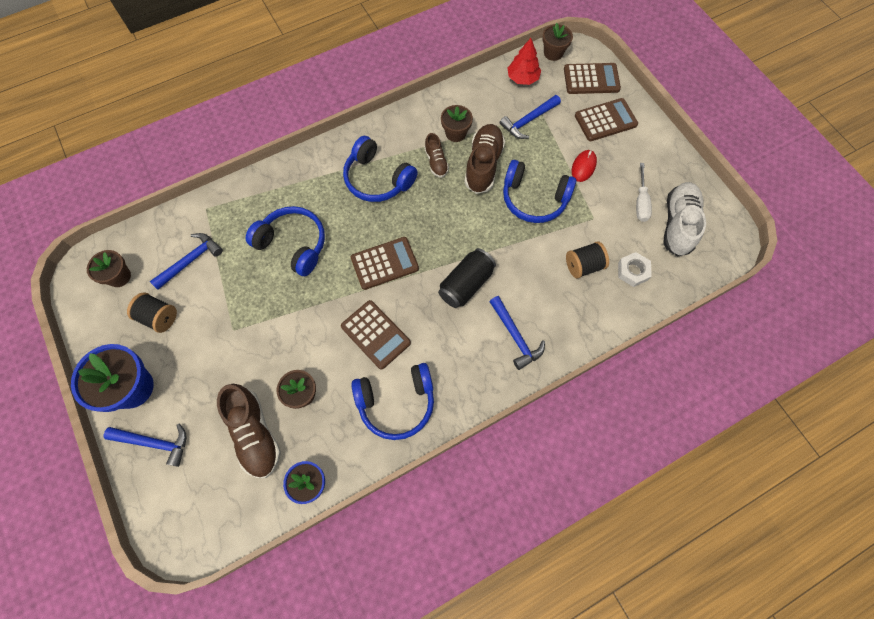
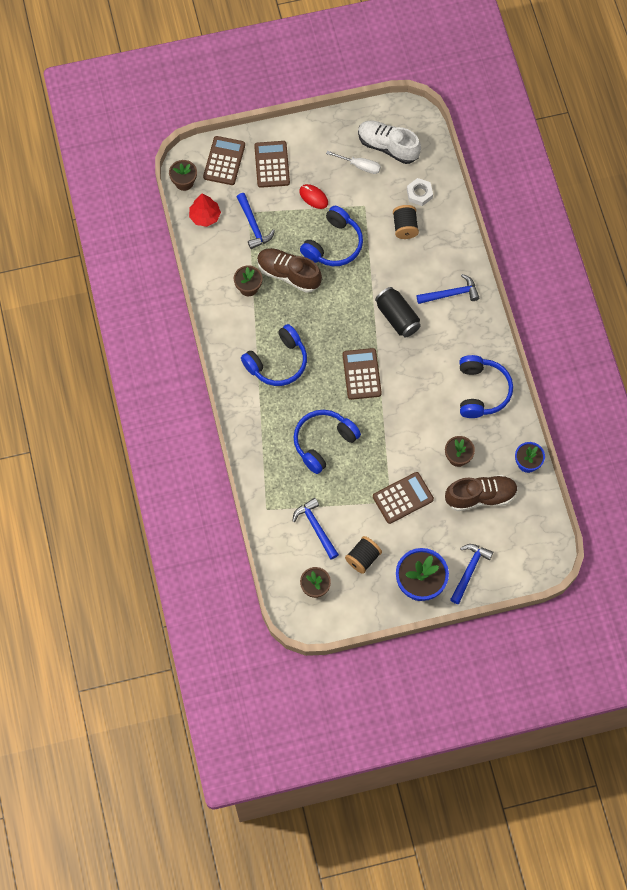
camera: 75 degrees left, 0 degrees up
brown calculator [341,300,411,370] -> brown calculator moved to [373,472,434,524]
brown shoe [424,133,449,178] -> none

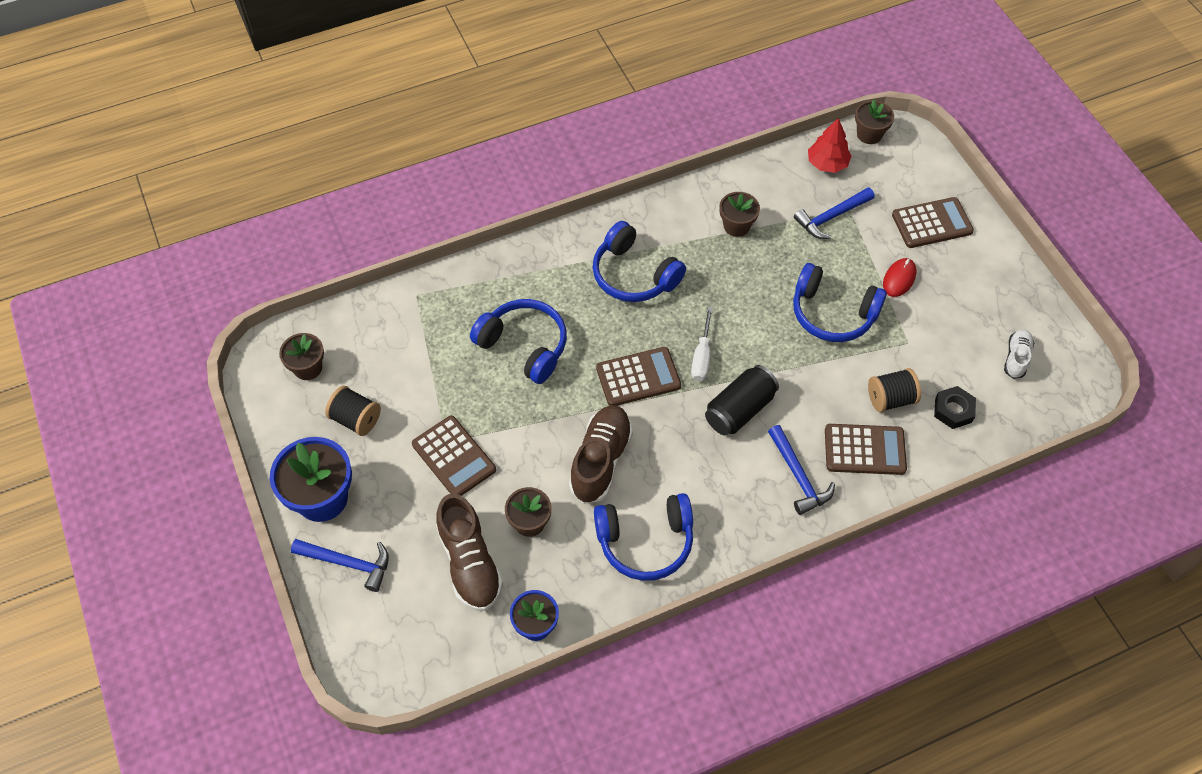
camera: 80 degrees right, 10 degrees down
brown calculator [203,136,245,185] -> brown calculator moved to [825,424,907,475]
brown shoe [257,248,322,293] -> brown shoe moved to [569,405,633,504]
blue hammer [293,498,339,560] -> none
white screwdriver [326,151,381,174] -> white screwdriver moved to [691,307,713,381]
white shoe [358,121,421,164] -> white shoe [1004,329,1034,379], size x0.56
white nut [407,178,433,206] -> black nut [934,386,976,429]

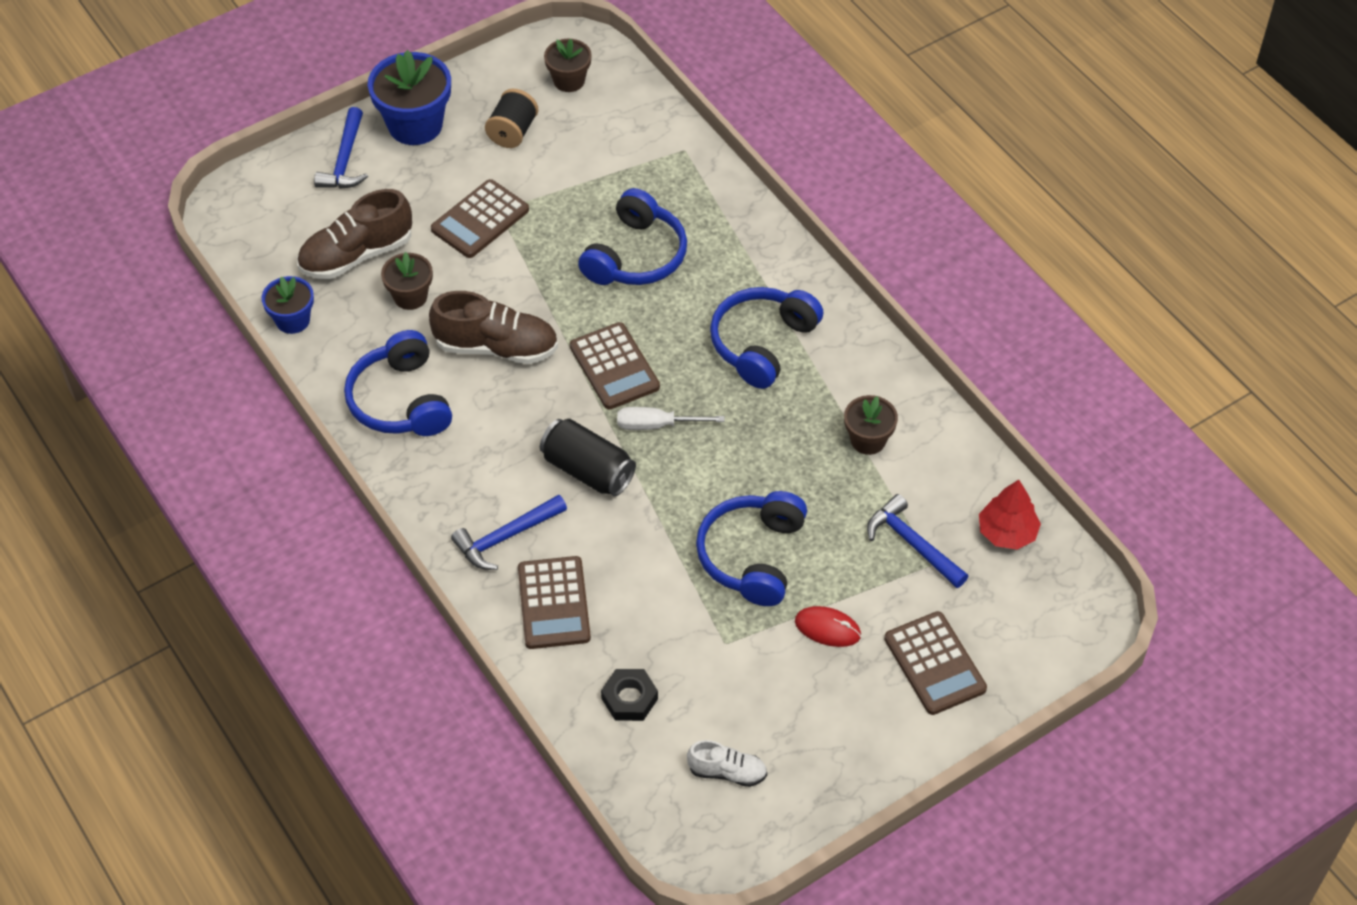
camera: 80 degrees right, 5 degrees down
brown flower pot [855,100,894,144] -> none
black spool [868,368,921,412] -> none

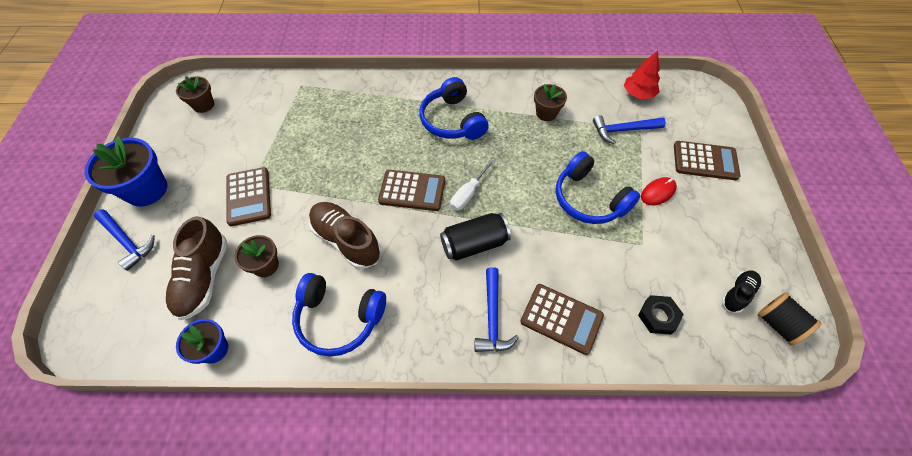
camera: 55 degrees left, 5 degrees up
brown shoe [429,291,558,364] -> brown shoe turned 90 degrees counterclockwise [309,202,381,269]
black spool [485,89,538,148] -> black spool moved to [757,292,822,345]
blue headphones [578,188,687,285] -> none
white shoe [687,740,767,787] -> black shoe [722,270,761,313]

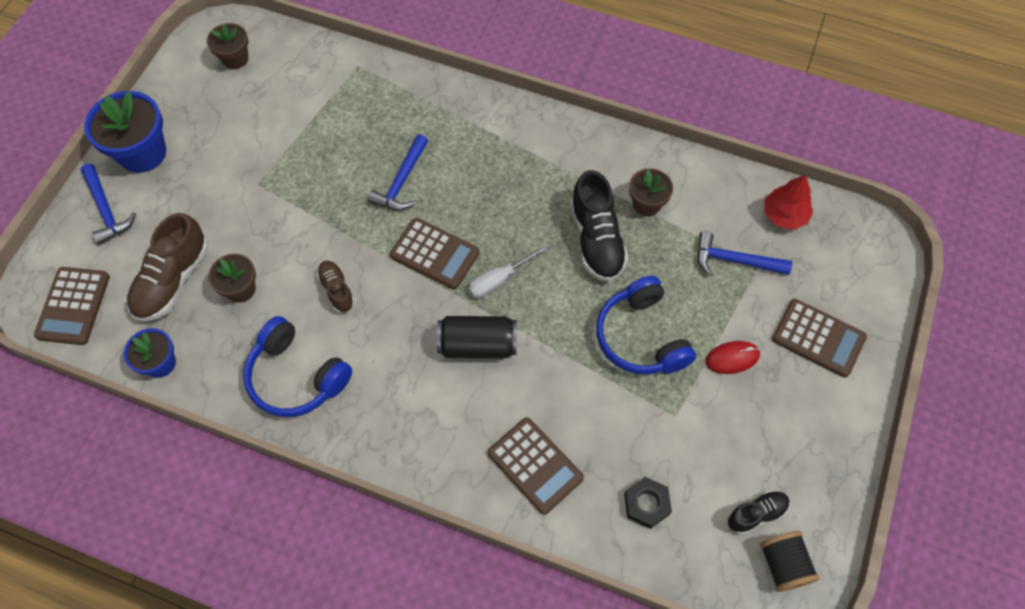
camera: 20 degrees right, 5 degrees up
brown calculator [226,167,271,226] -> brown calculator moved to [34,267,110,345]
brown shoe [309,202,381,269] -> brown shoe [316,261,355,313], size x0.56
blue headphones [419,77,489,140] -> none
blue hammer [475,267,519,352] -> blue hammer moved to [368,134,428,210]
none -> black shoe [570,170,628,282]

